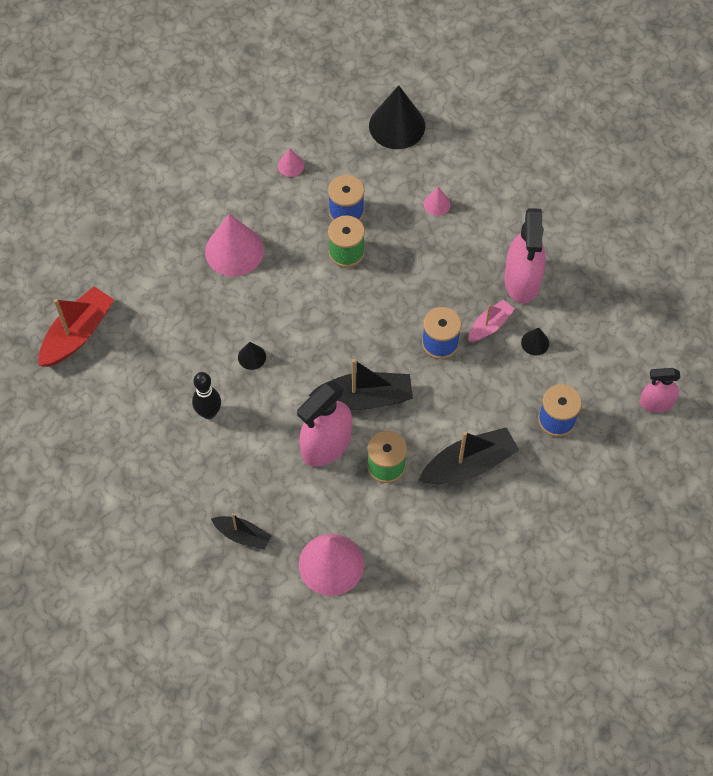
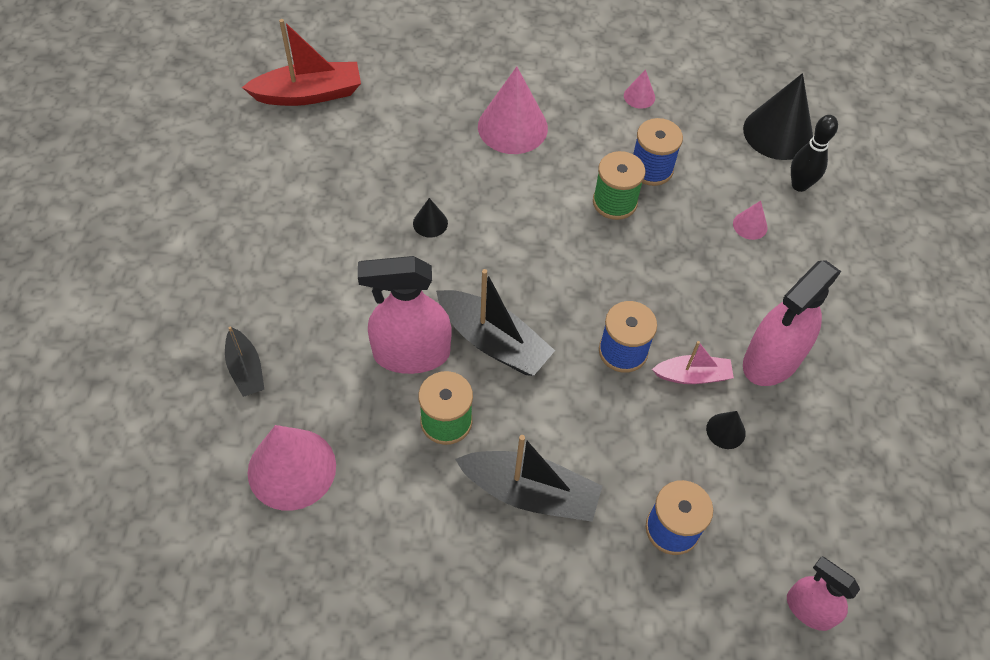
camera: 40 degrees right, 5 degrees down
black bowling pin [192,372,221,419] -> black bowling pin moved to [791,115,838,192]

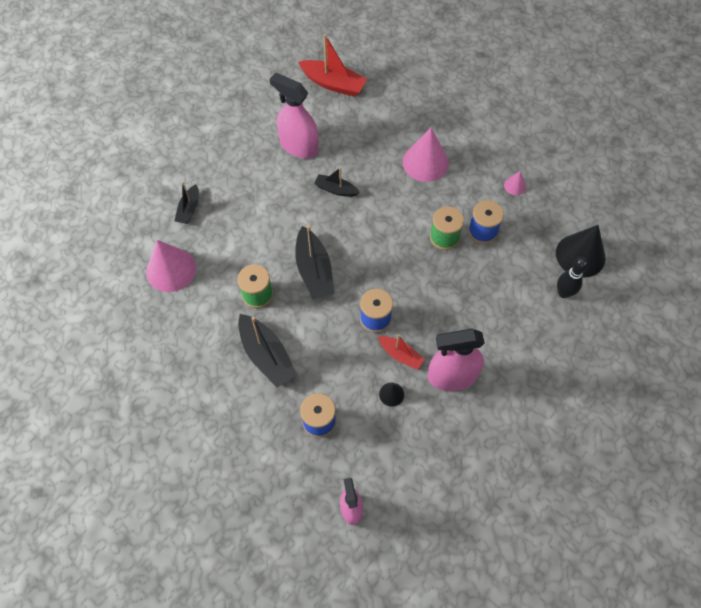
camera: 40 degrees right, 5 degrees up
pink spray bottle [358,256,452,374] -> pink spray bottle moved to [270,73,319,158]
black cone [413,198,448,238] -> black boat [314,167,360,197]
pink boat [652,341,734,384] -> red boat [378,334,425,370]
pink cone [733,201,768,240] -> none

